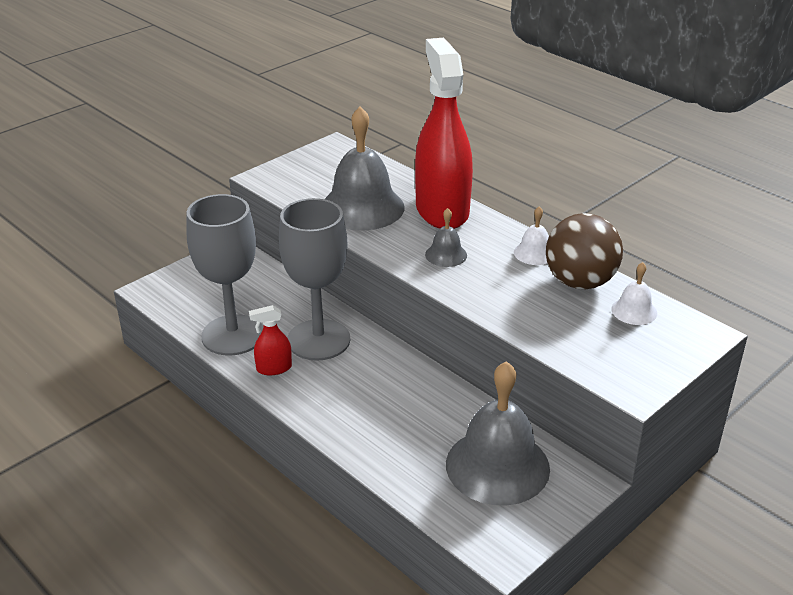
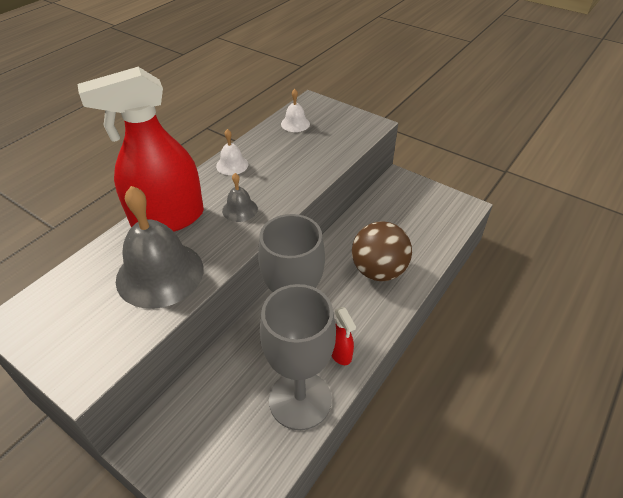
camera: 100 degrees left, 10 degrees up
grey bell [446,361,550,506] -> none
brown ball [546,213,623,289] -> brown ball moved to [352,221,412,281]

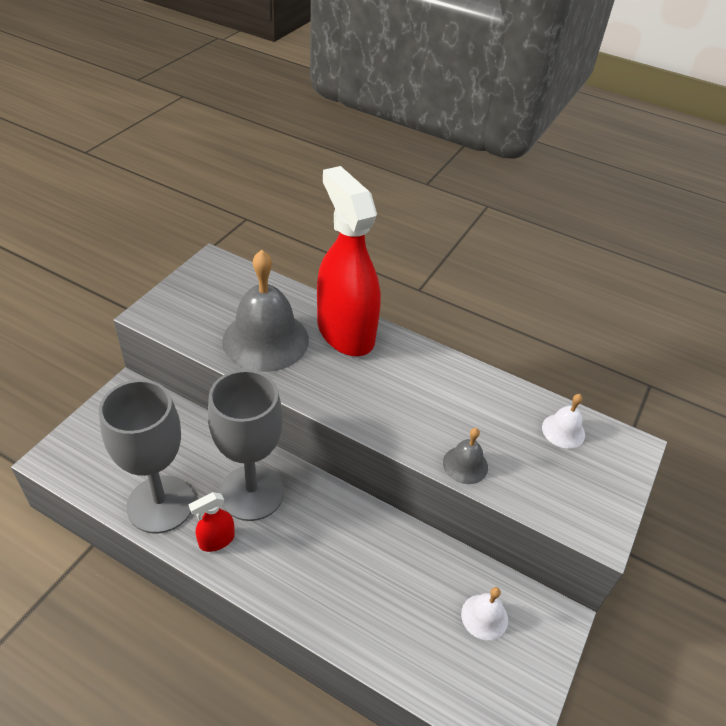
camera: 80 degrees right, 0 degrees up
white bell [216,129,249,175] -> white bell moved to [461,587,508,640]
grey bell [222,173,258,222] -> grey bell moved to [443,428,488,484]
brown ball [352,221,412,281] -> none

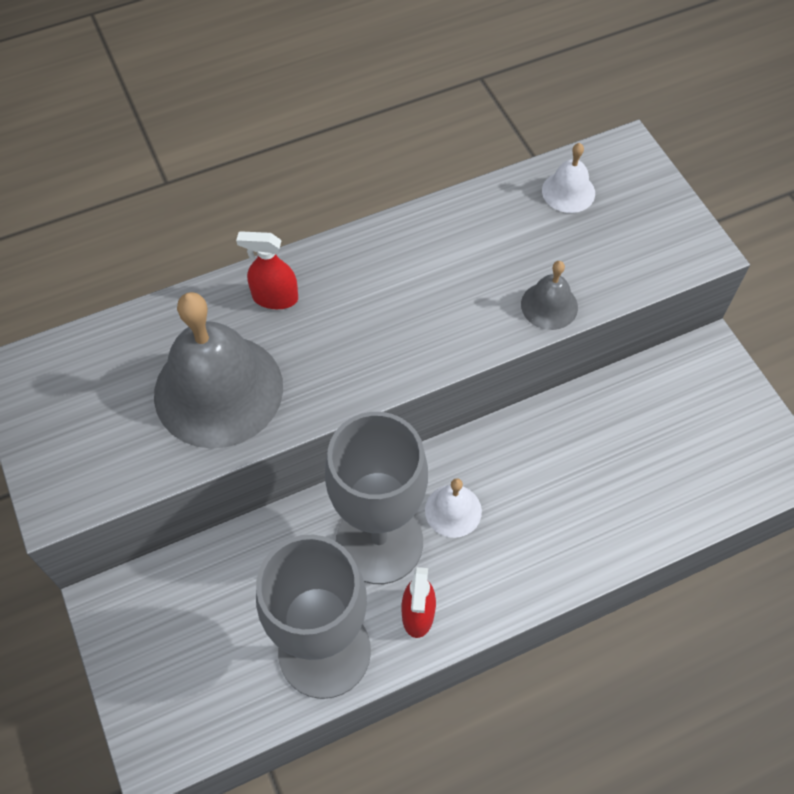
camera: 50 degrees left, 15 degrees up
red spray bottle [317,166,381,356] -> red spray bottle [236,231,298,309], size x0.41
white bell [461,587,508,640] -> white bell moved to [425,478,482,538]

